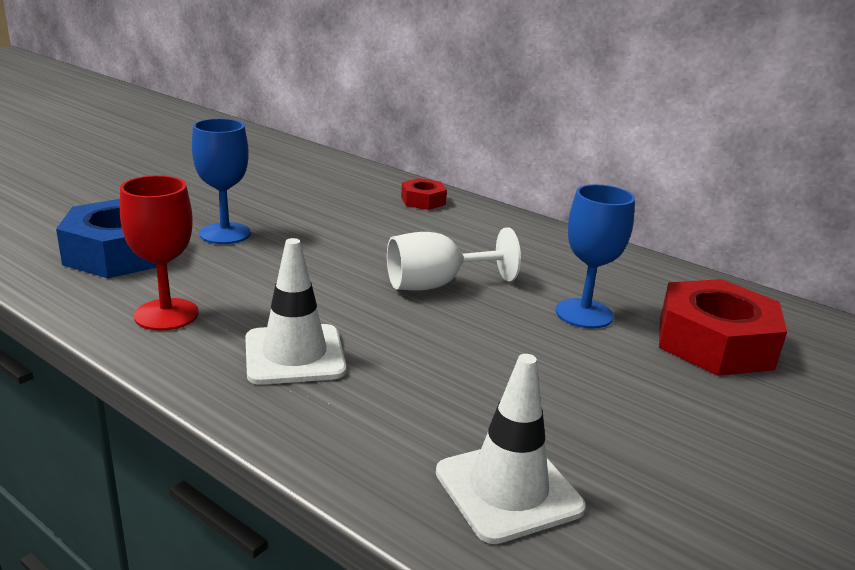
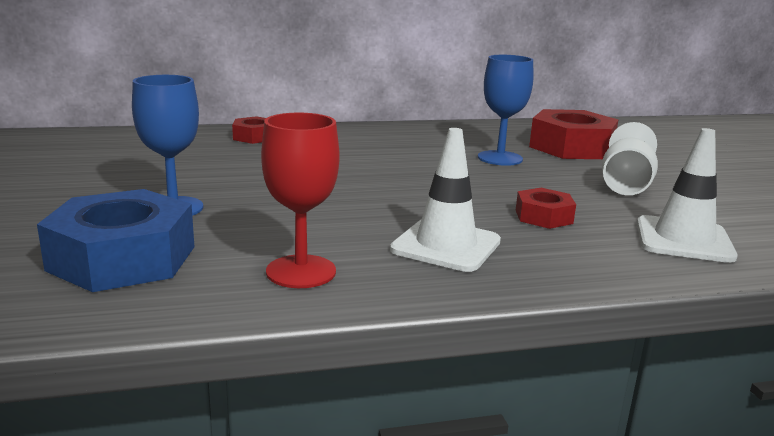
camera: 50 degrees left, 5 degrees down
white goblet [387,227,521,291] -> white goblet moved to [602,122,658,195]
none -> red nut [516,188,576,229]

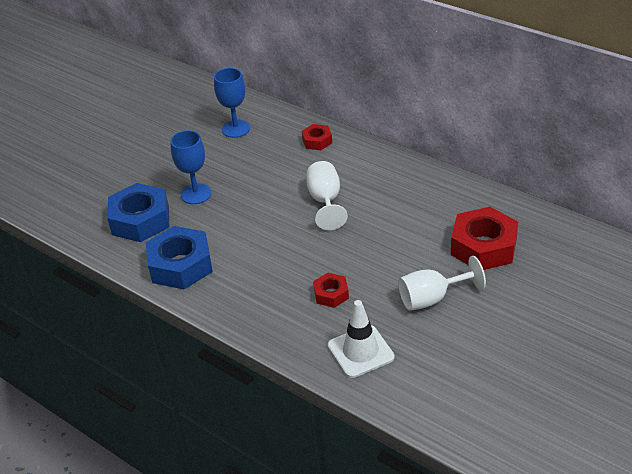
camera: 55 degrees right, 20 degrees up
red goblet [261,113,339,288] -> blue nut [146,226,213,290]
white traffic cone [390,128,501,272] -> none
blue goblet [478,55,533,166] -> blue goblet moved to [214,68,250,138]
none -> white goblet [306,161,348,230]

